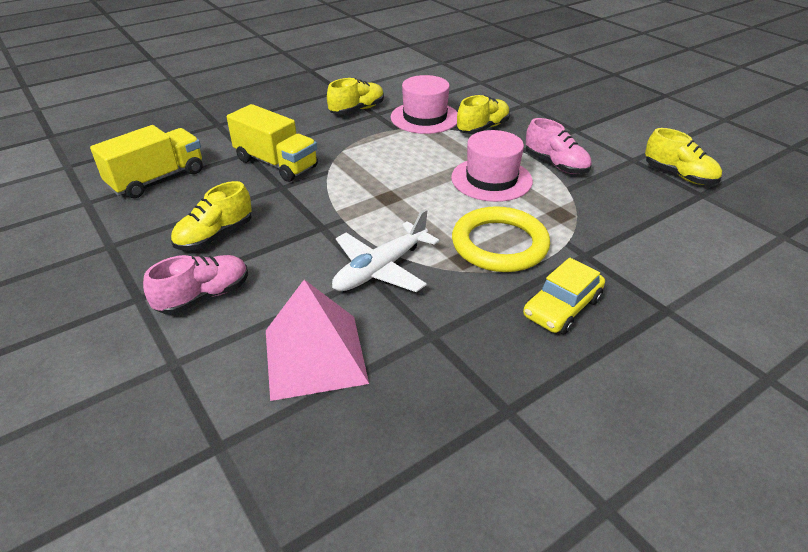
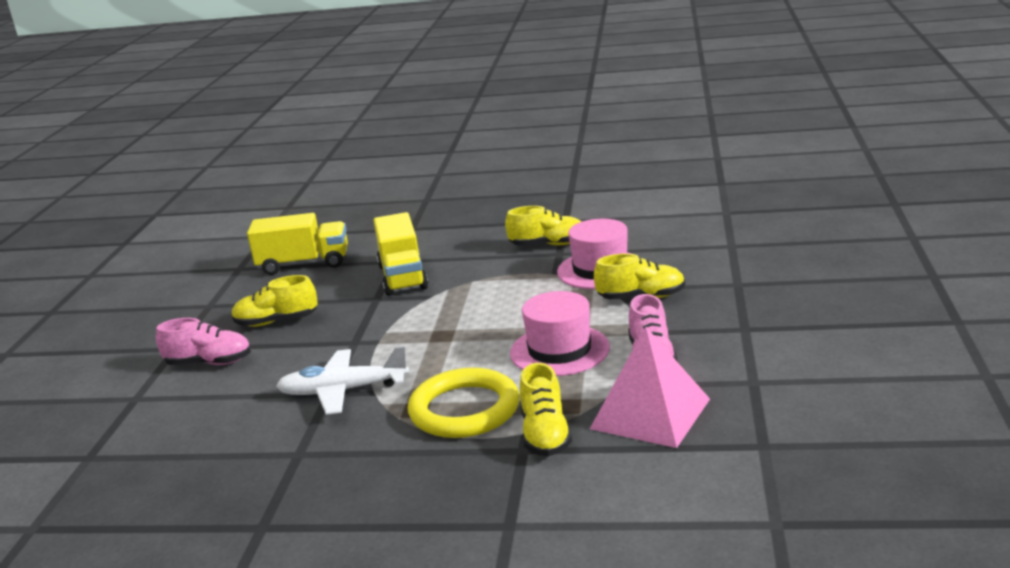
camera: 45 degrees right, 15 degrees down
pink pyramid [266,279,369,401] -> pink pyramid moved to [590,326,710,448]
yellow car [523,258,605,334] -> none
yellow shoe [645,128,722,185] -> yellow shoe moved to [520,363,572,456]

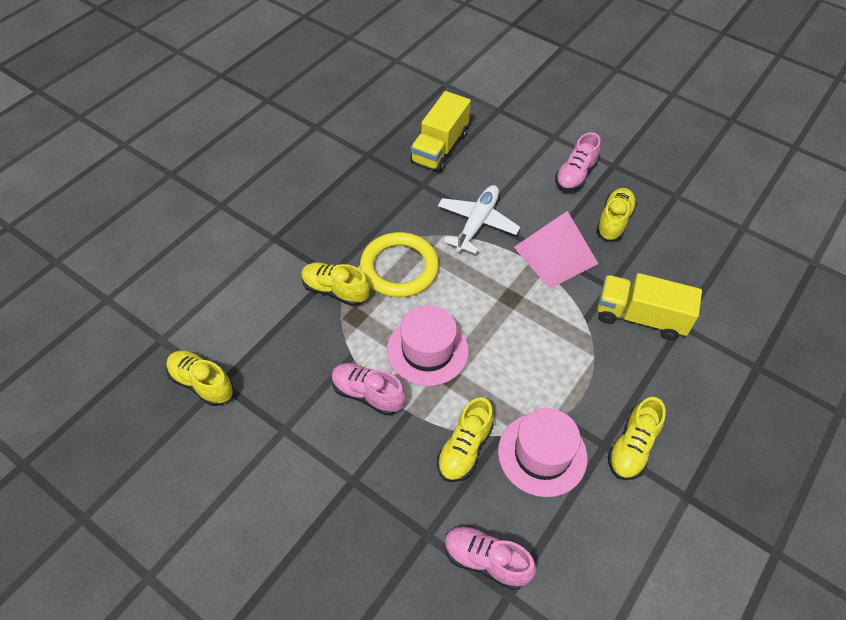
camera: 115 degrees right, 30 degrees up
yellow truck [247,213,348,275] -> yellow truck moved to [410,91,471,172]
pink pyramid [590,326,710,448] -> pink pyramid moved to [514,211,598,289]
none -> yellow shoe [166,350,233,406]
none -> pink shoe [444,526,536,590]

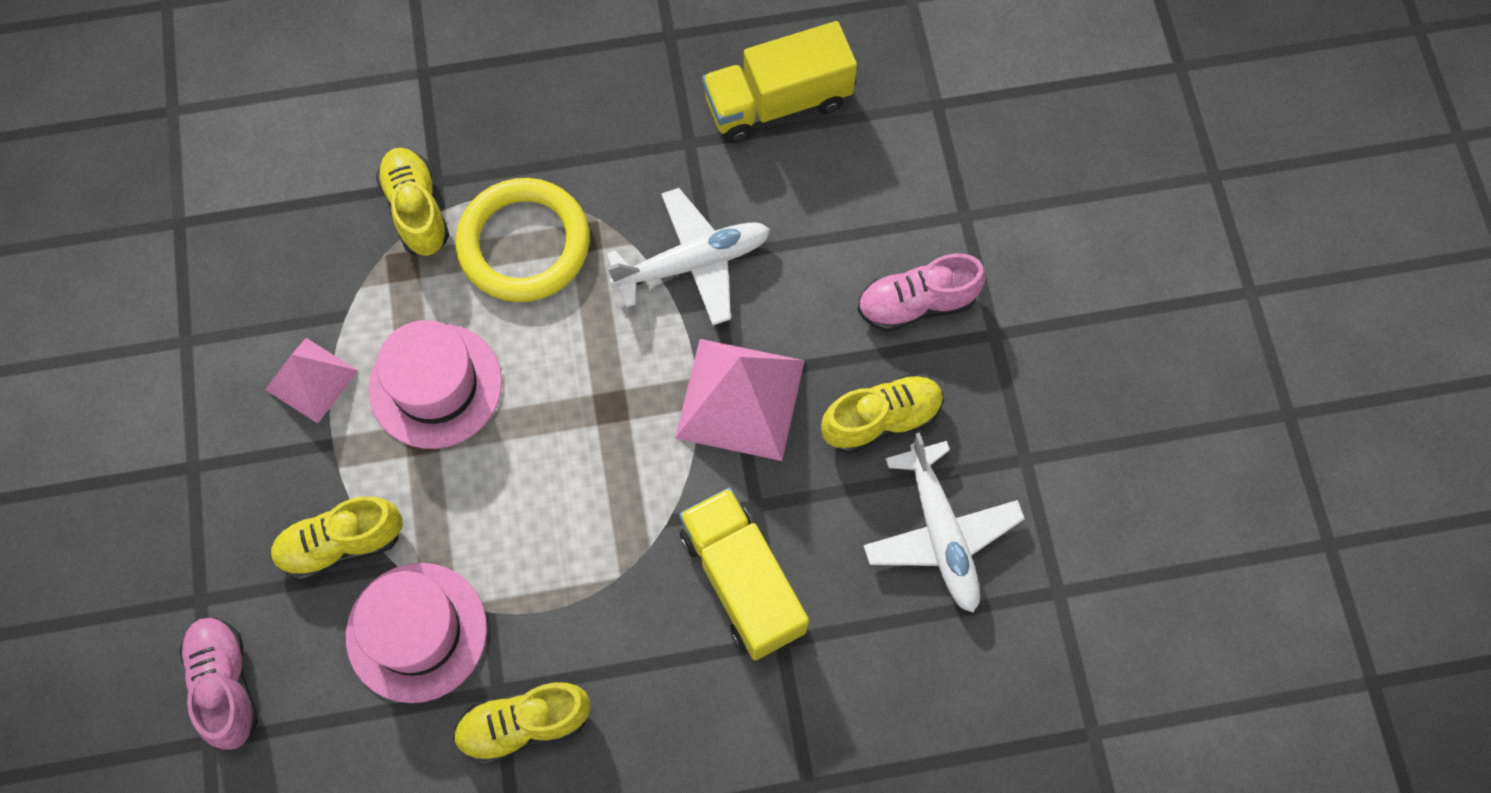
camera: 45 degrees right, 15 degrees up
yellow shoe [166,350,233,406] -> none
pink shoe [331,363,406,416] -> pink pyramid [265,338,358,423]
none -> white plane [863,433,1025,612]

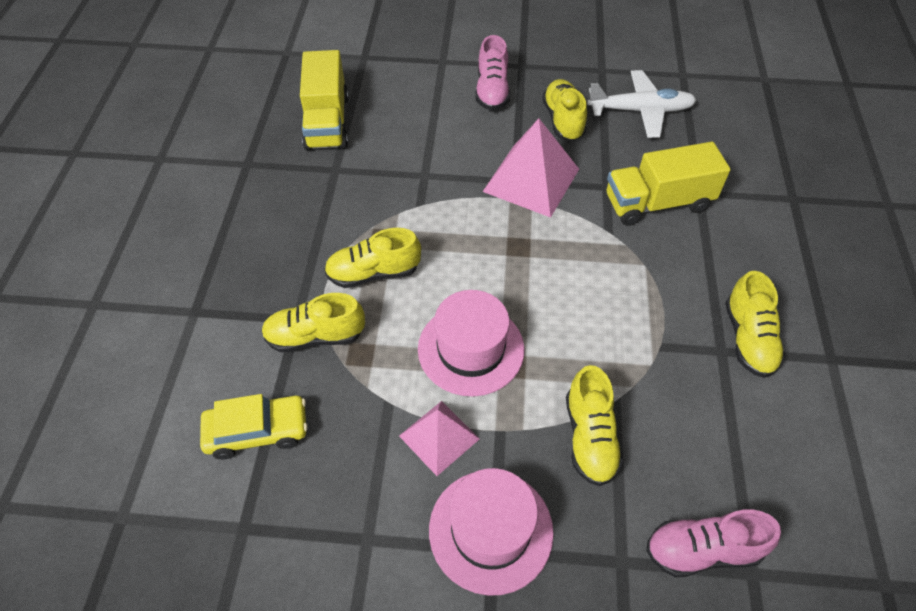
camera: 75 degrees left, 15 degrees down
pink hat [346,563,487,703] -> pink hat moved to [429,468,554,596]
yellow ring [456,178,590,302] -> yellow shoe [324,228,421,288]
white plane [607,188,770,326] -> none
none -> yellow car [200,394,308,459]

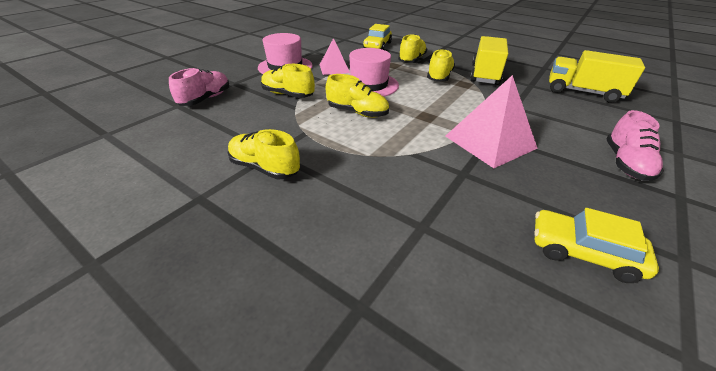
camera: 120 degrees right, 15 degrees down
pink shoe [475,35,510,110] -> pink shoe turned 105 degrees counterclockwise [606,110,664,181]
yellow shoe [542,79,587,141] -> yellow shoe moved to [326,74,389,118]
white plane [587,70,697,138] -> yellow car [534,208,659,283]
yellow truck [607,142,731,226] -> yellow truck moved to [470,36,508,85]

